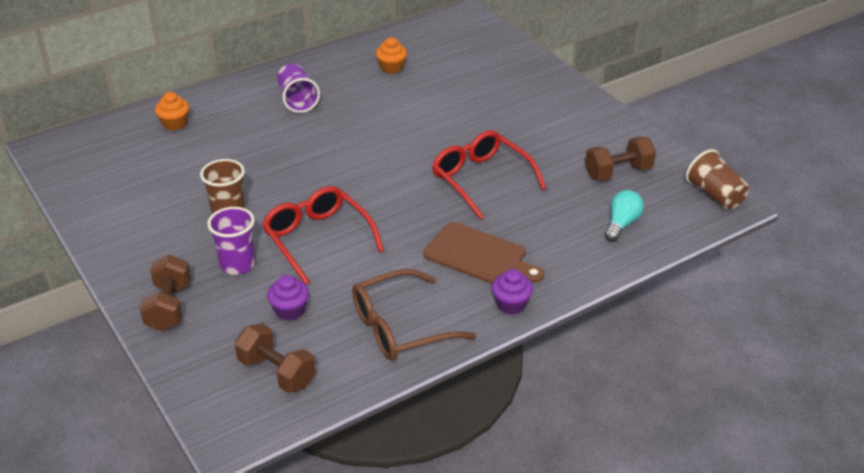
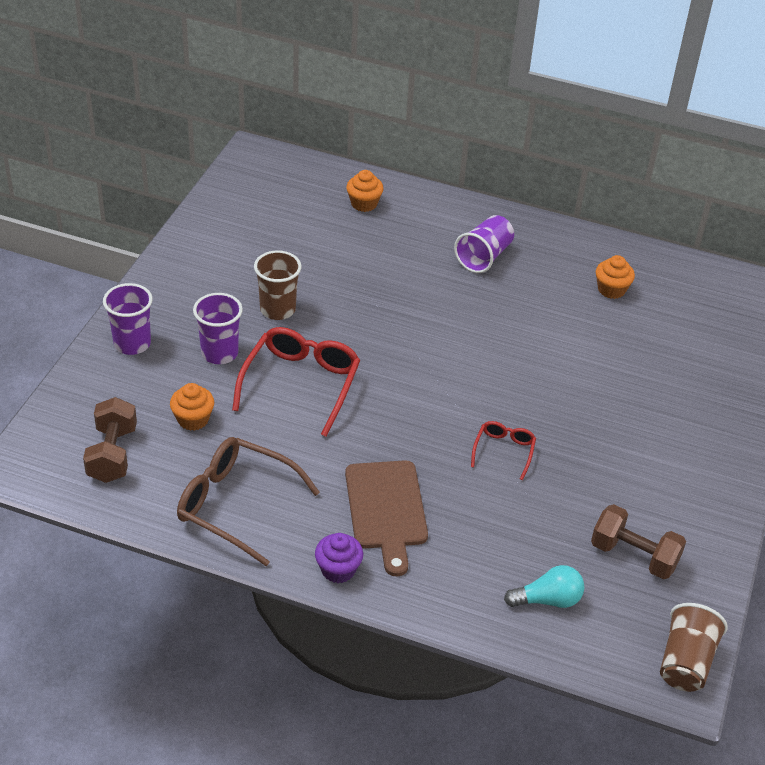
camera: 50 degrees right, 5 degrees up
brown dumbbell [140,255,191,331] -> purple cup [103,283,153,355]
purple cupcake [267,275,309,321] -> orange cupcake [170,383,214,431]
red glasses [432,130,546,219] -> red glasses [471,421,536,480], size x0.52

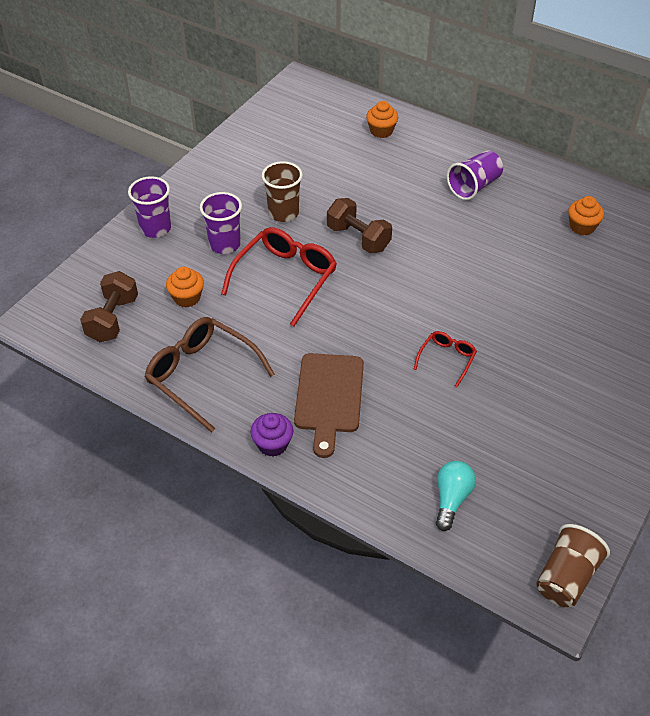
camera: 15 degrees right, 5 degrees up
turquoise light bulb [504,565,584,608] -> turquoise light bulb turned 75 degrees counterclockwise [436,461,476,531]
brown dumbbell [591,504,686,579] -> brown dumbbell moved to [327,198,392,253]

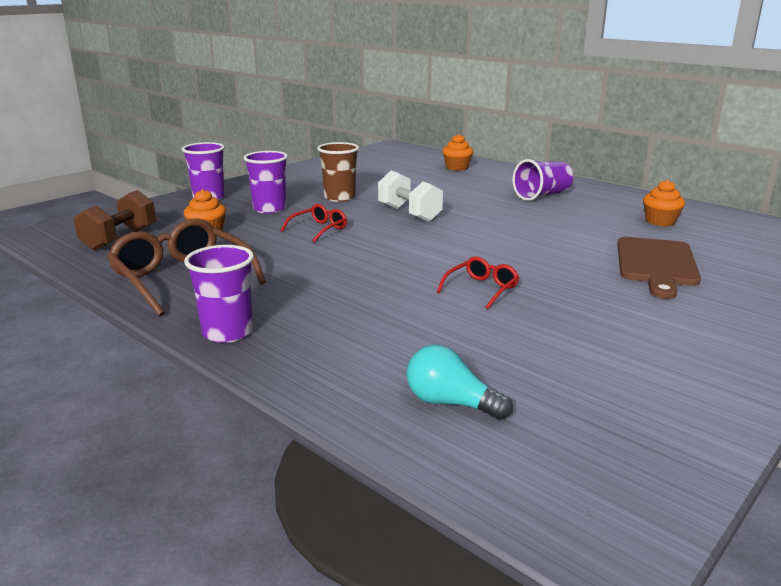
camera: 10 degrees right, 25 degrees down
red glasses [221,227,337,327] -> red glasses [280,204,347,243], size x0.52
purple cupcake [250,413,293,457] -> purple cup [184,245,254,343]
brown cutting board [294,353,364,458] -> brown cutting board moved to [617,237,701,299]
brown dumbbell [327,198,392,253] -> white dumbbell [378,170,443,222]
turquoise light bulb [436,461,476,531] -> turquoise light bulb turned 90 degrees counterclockwise [407,345,513,420]
brown cup [536,524,610,607] -> none

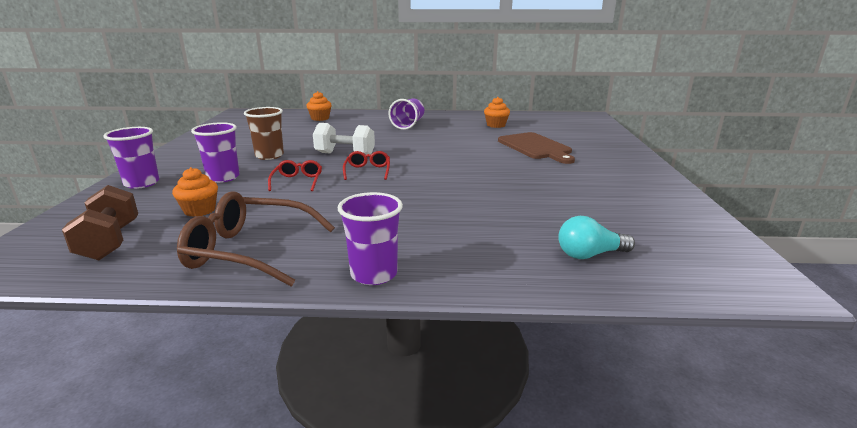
camera: 40 degrees left, 0 degrees up
red glasses [437,257,519,309] -> red glasses moved to [343,151,390,180]

